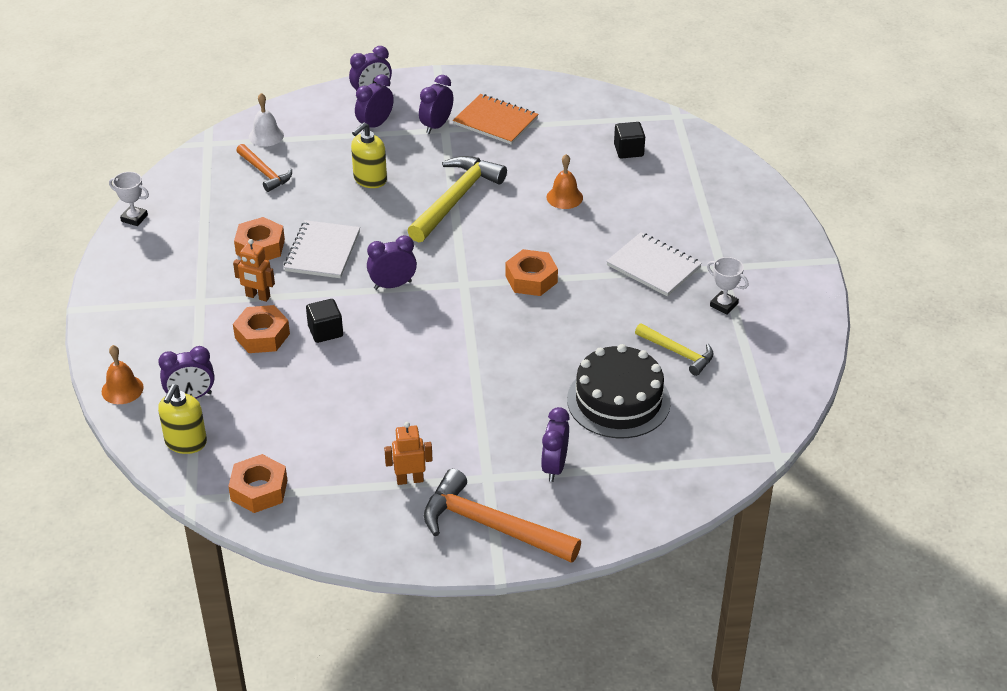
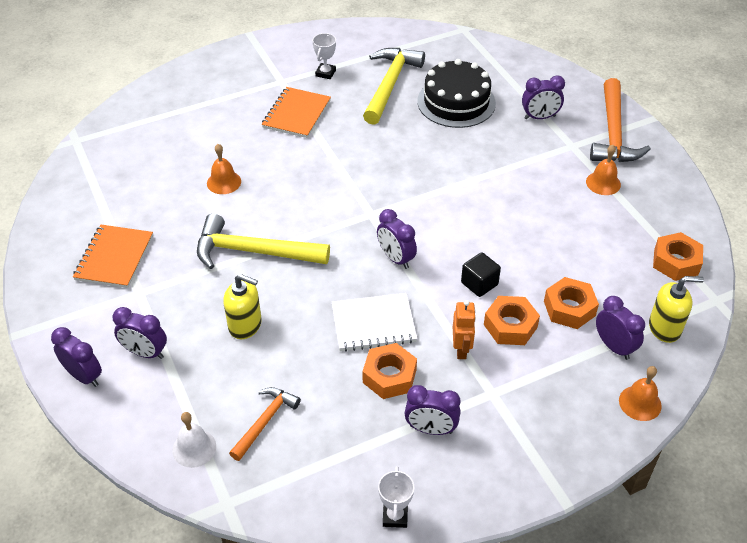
camera: 110 degrees left, 5 degrees up
orange robot [384,422,433,485] -> orange bell [586,145,621,195]
purple clock [419,75,453,134] -> purple clock moved to [405,385,461,435]
orange nut [506,249,558,296] -> orange nut moved to [544,277,599,329]
white notebook [606,232,702,296] -> orange notebook [262,87,331,138]
black cube [614,122,645,159] -> none
yellow hammer [635,323,714,376] -> yellow hammer [363,48,425,125], size x1.74

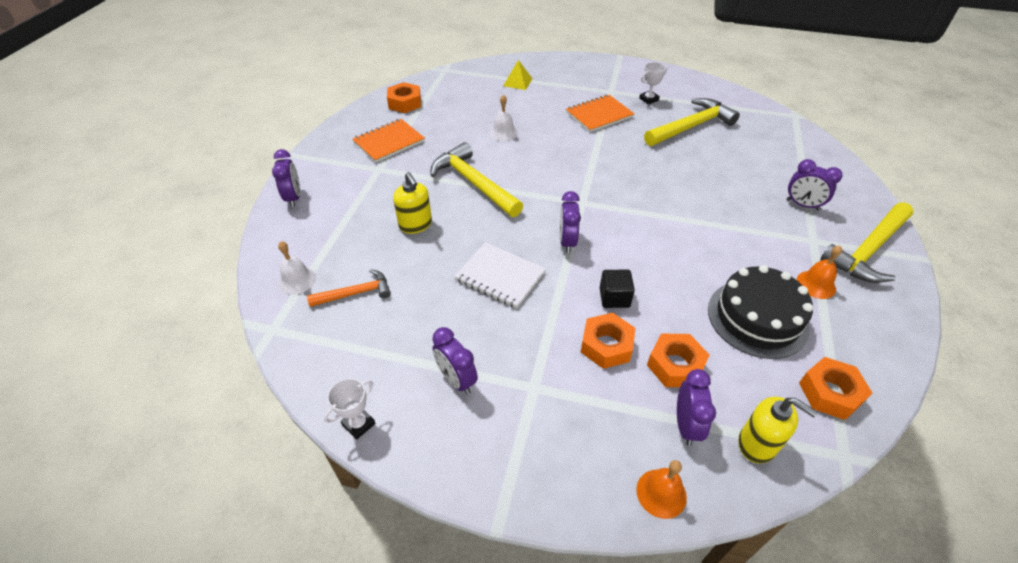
camera: 40 degrees right, 0 degrees up
purple clock [113,307,167,359] -> none
orange bell [207,144,241,194] -> white bell [490,94,518,141]
orange nut [363,343,417,399] -> orange nut moved to [387,82,421,113]
black cake [417,59,496,128] -> black cake moved to [708,265,813,359]
orange robot [453,300,476,359] -> none
orange hammer [590,78,651,162] -> yellow hammer [820,202,914,283]
none -> yellow pyramid [503,60,533,90]

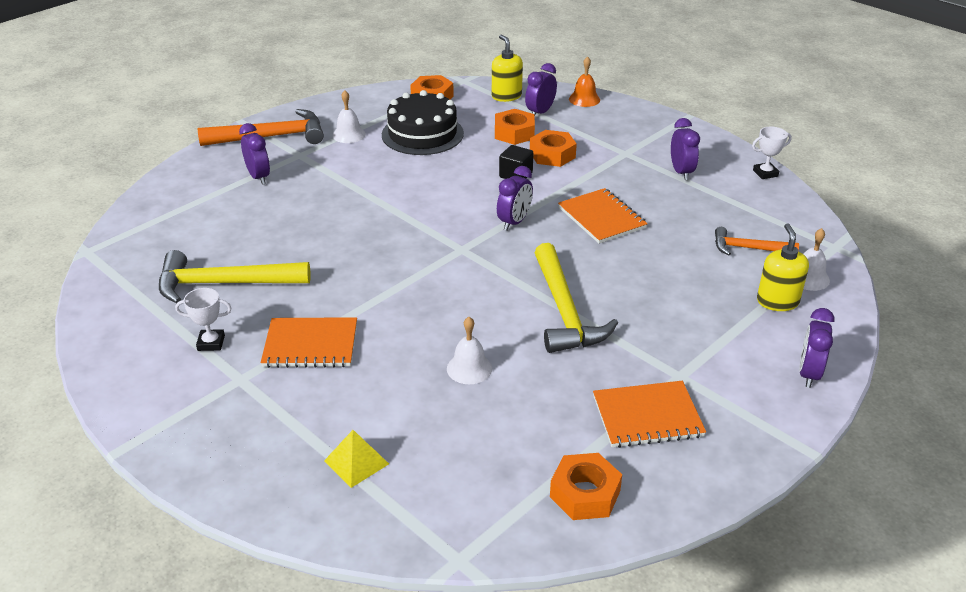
camera: 150 degrees left, 10 degrees down
yellow soap dispenser [393,172,432,234] -> yellow soap dispenser moved to [757,223,809,311]
white notebook [455,242,546,308] -> orange notebook [558,188,648,244]
orange bell [797,246,842,299] -> white bell [332,90,366,143]
yellow hammer [820,202,914,283] -> orange hammer [198,109,324,146]

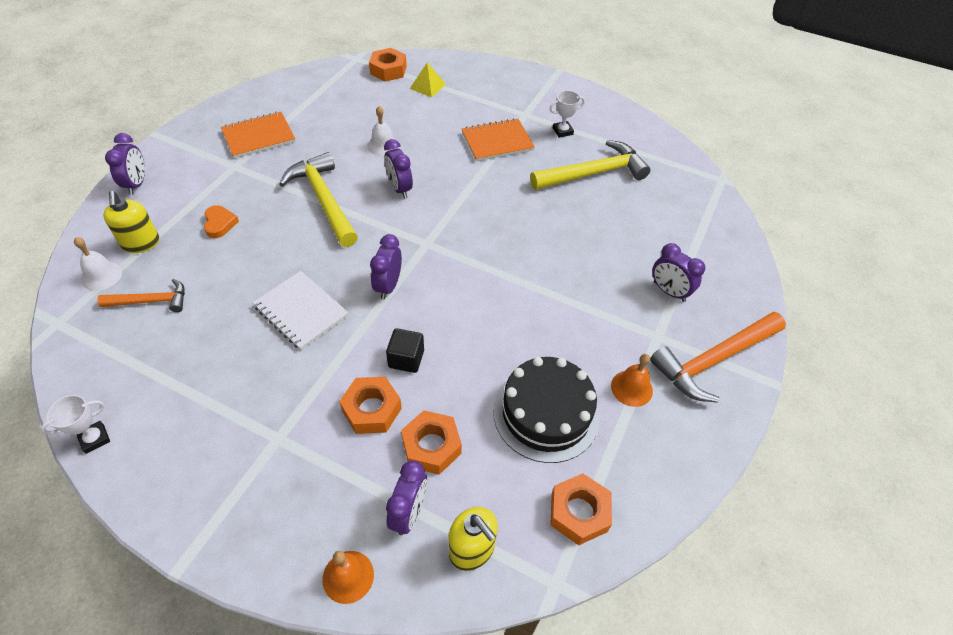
camera: 160 degrees right, 15 degrees up
white bell [332,90,366,143] -> orange bell [611,354,653,407]
orange nut [550,453,622,520] -> orange nut moved to [369,48,407,81]
orange notebook [558,188,648,244] -> white notebook [253,271,349,350]
purple clock [671,118,700,180] -> purple clock moved to [384,139,413,199]
none -> orange heart [204,205,239,238]

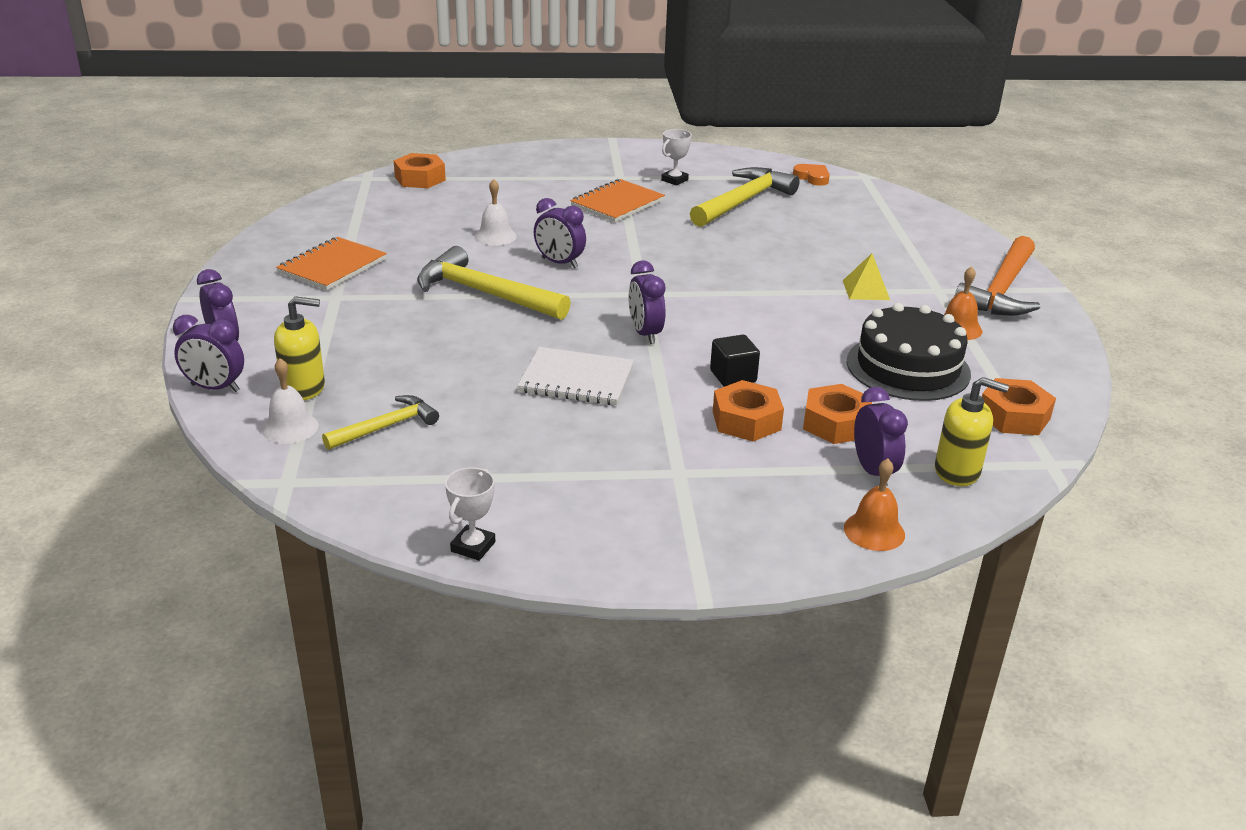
camera: 30 degrees left, 20 degrees down
orange hammer [97,279,185,312] -> yellow hammer [322,395,439,450]
yellow soap dispenser [103,191,159,253] -> yellow soap dispenser turned 45 degrees counterclockwise [274,296,325,400]
orange heart [204,205,239,238] -> orange heart moved to [793,164,830,186]
yellow pyramid [410,63,446,97] -> yellow pyramid moved to [843,254,890,300]
purple clock [652,243,706,302] -> purple clock moved to [173,315,244,392]

